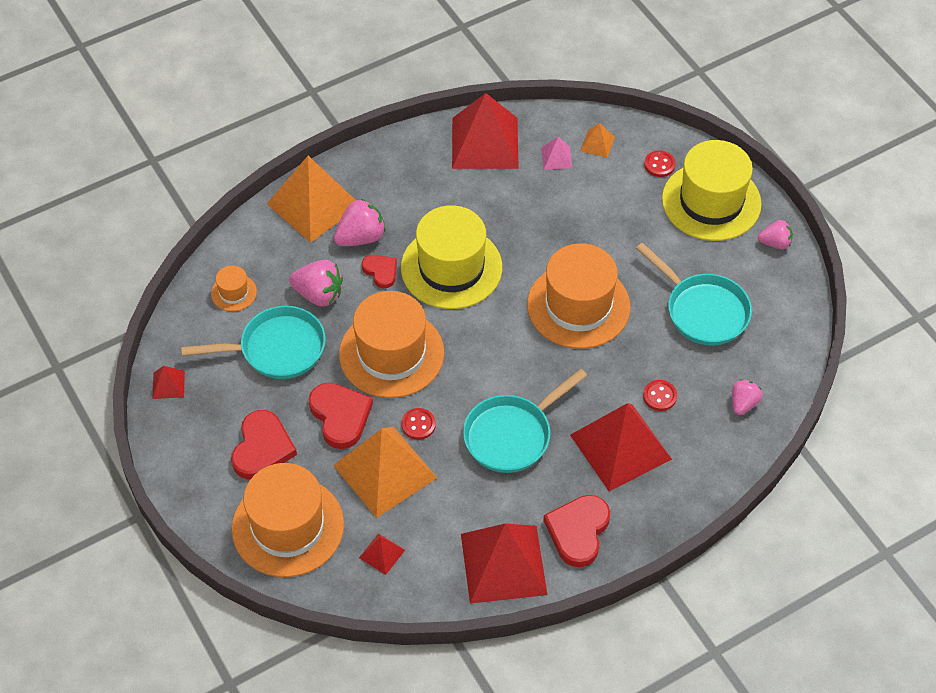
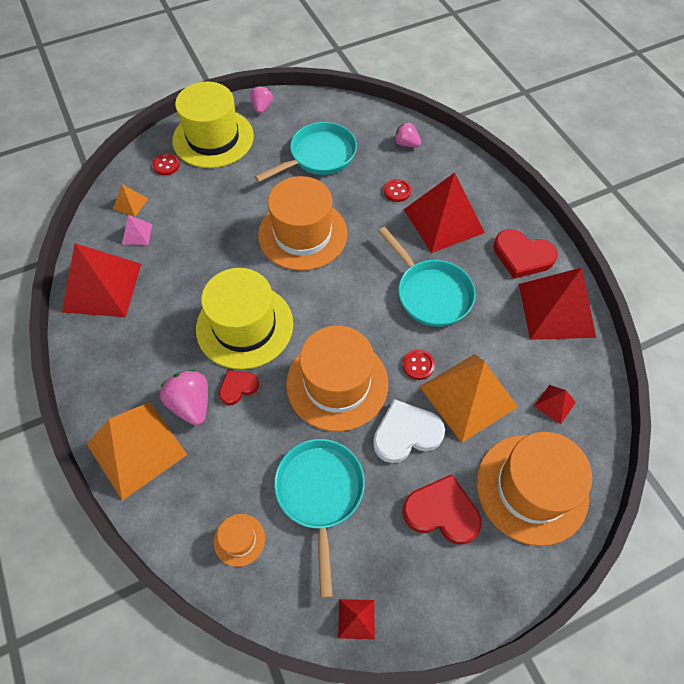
camera: 85 degrees left, 5 degrees up
pink strawberry [289,260,343,307] -> none
red heart [309,383,373,449] -> white heart [373,399,445,463]

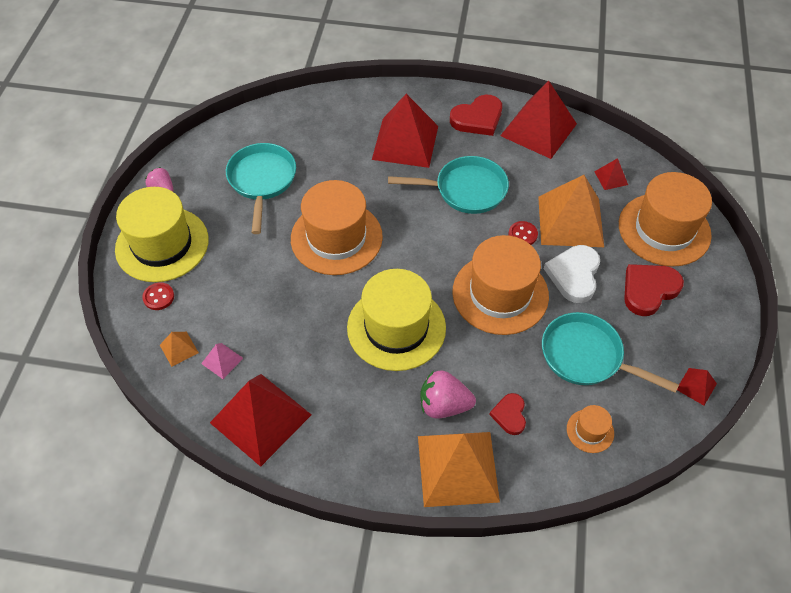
camera: 55 degrees left, 5 degrees down
red heart [219,370,259,405] -> red heart moved to [489,393,526,435]
red button [384,179,411,202] -> none
pink strawberry [394,122,421,147] -> none

